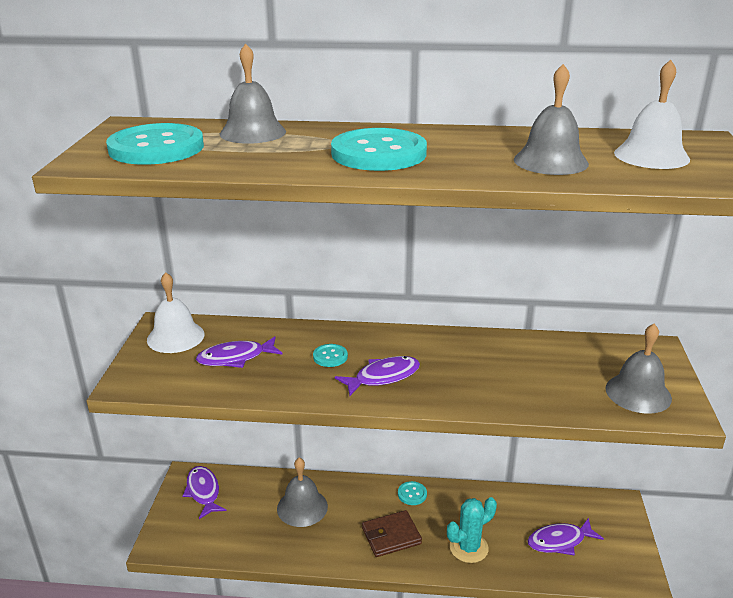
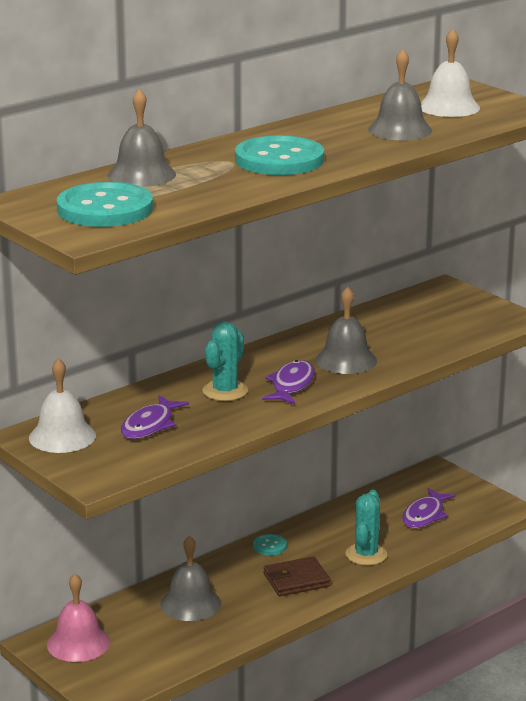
camera: 45 degrees left, 5 degrees down
purple fish [182,466,226,519] -> pink bell [47,574,110,662]
turquoise button [313,344,348,367] -> turquoise cactus [202,322,248,401]
brown wallet [362,510,422,557] -> brown wallet turned 45 degrees clockwise [263,556,331,596]
grey bell [605,324,672,414] -> grey bell moved to [315,287,377,374]

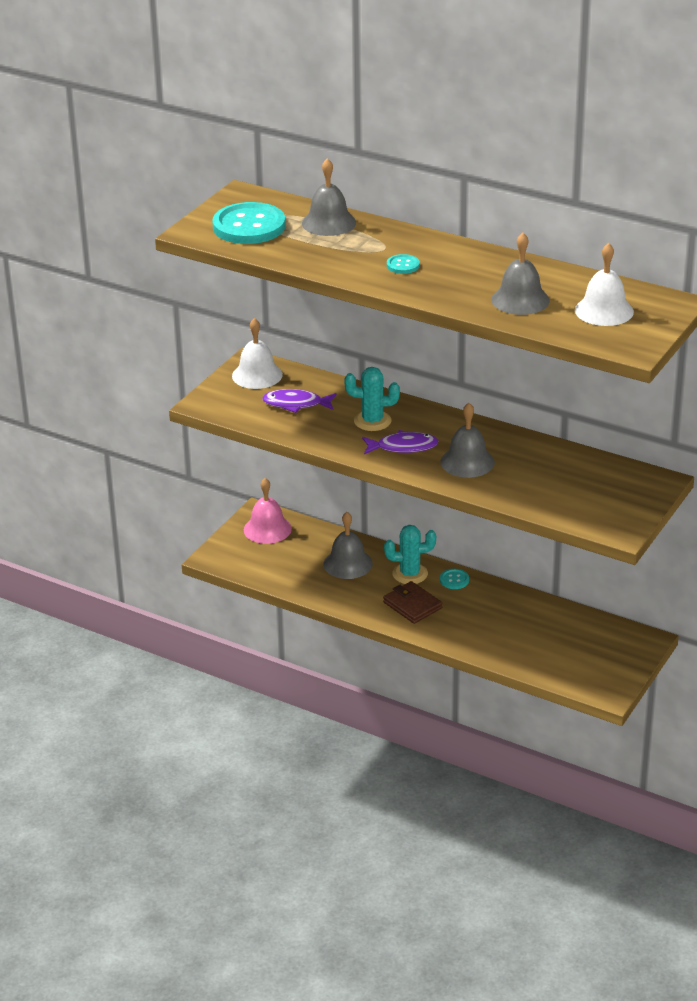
camera: 70 degrees right, 10 degrees up
turquoise button [235,135,324,175] -> turquoise button [387,254,420,274], size x0.44
turquoise cactus [345,490,387,566] -> turquoise cactus moved to [384,525,436,584]
purple fish [402,488,455,528] -> none

